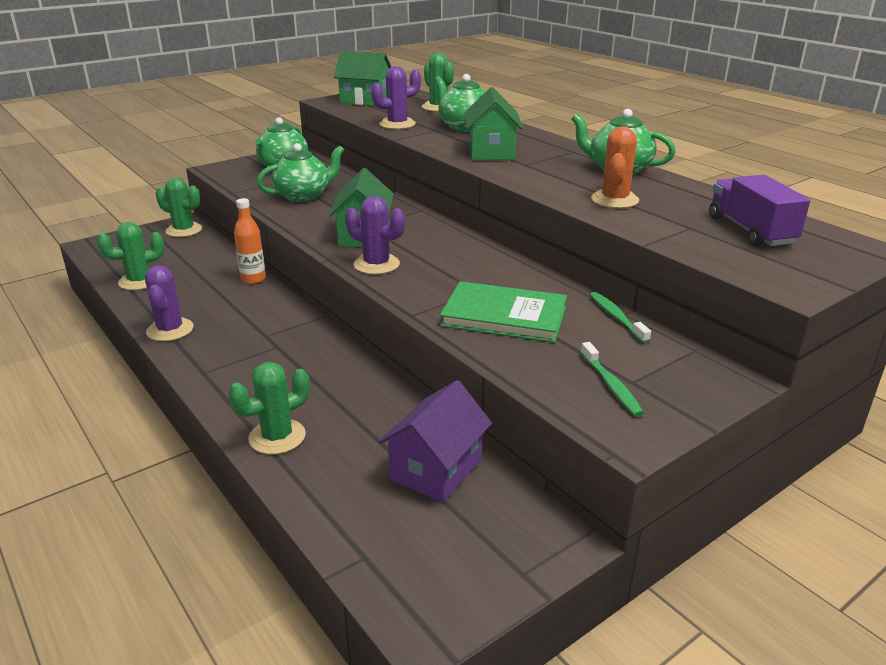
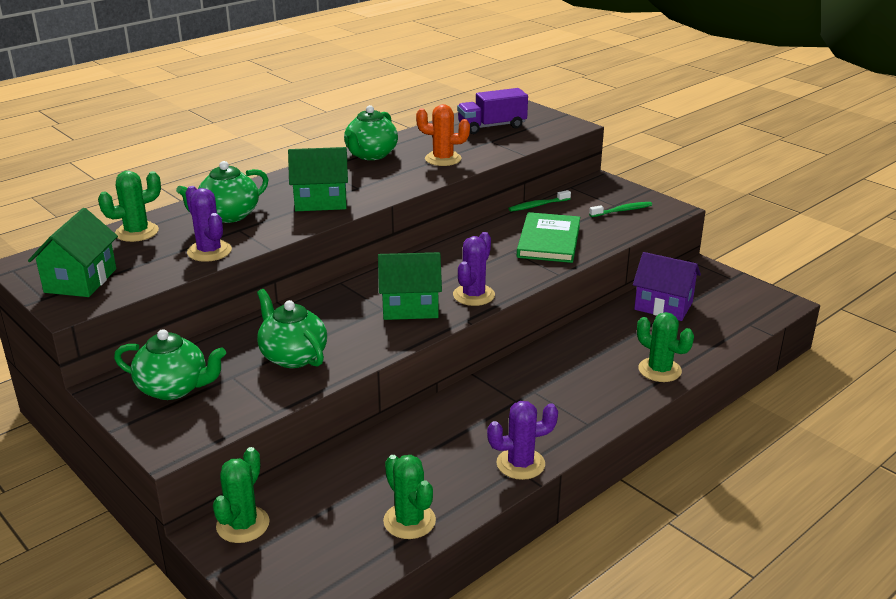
camera: 95 degrees left, 0 degrees up
orange bottle [234,198,266,284] -> none

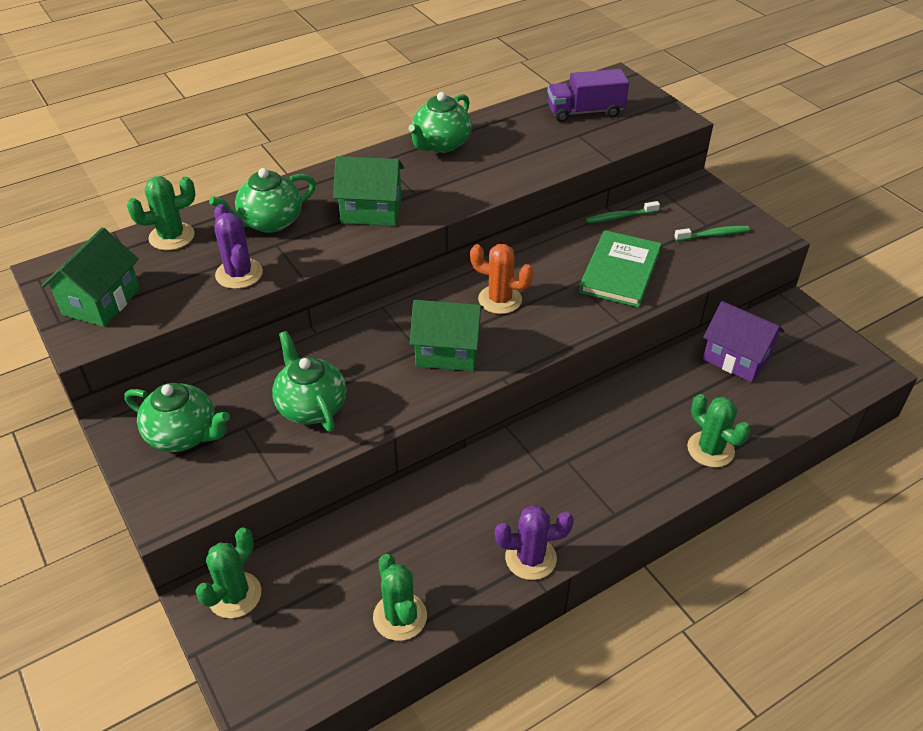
camera: 10 degrees right, 15 degrees up
orange cactus [416,104,470,166] -> orange cactus moved to [470,244,533,314]
purple cactus [453,232,495,306] -> none

